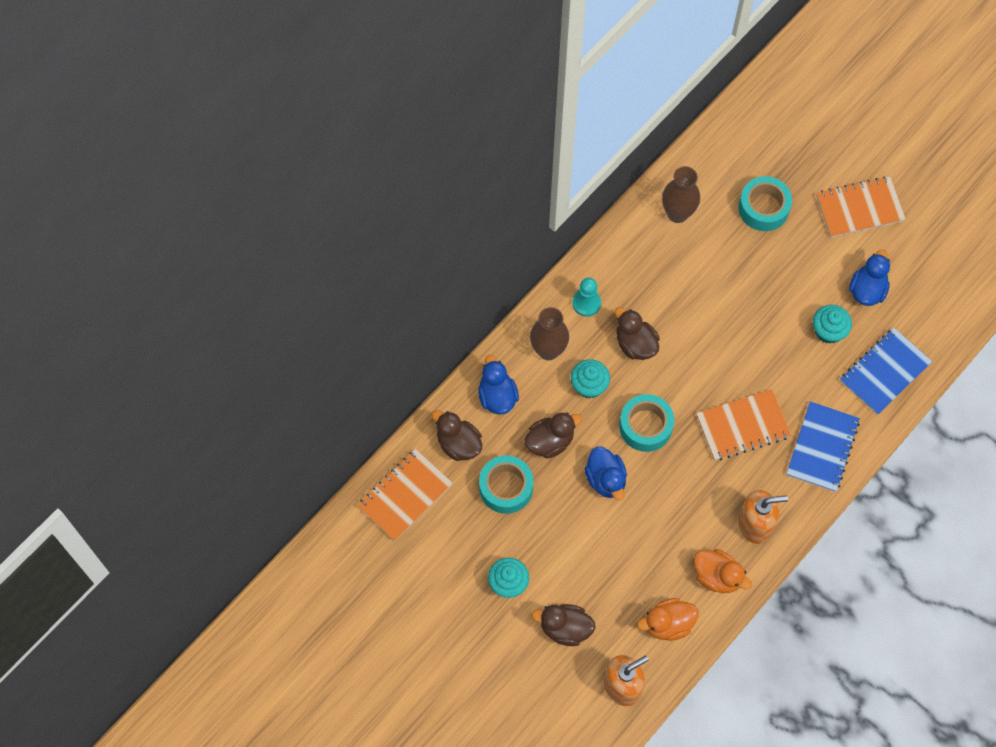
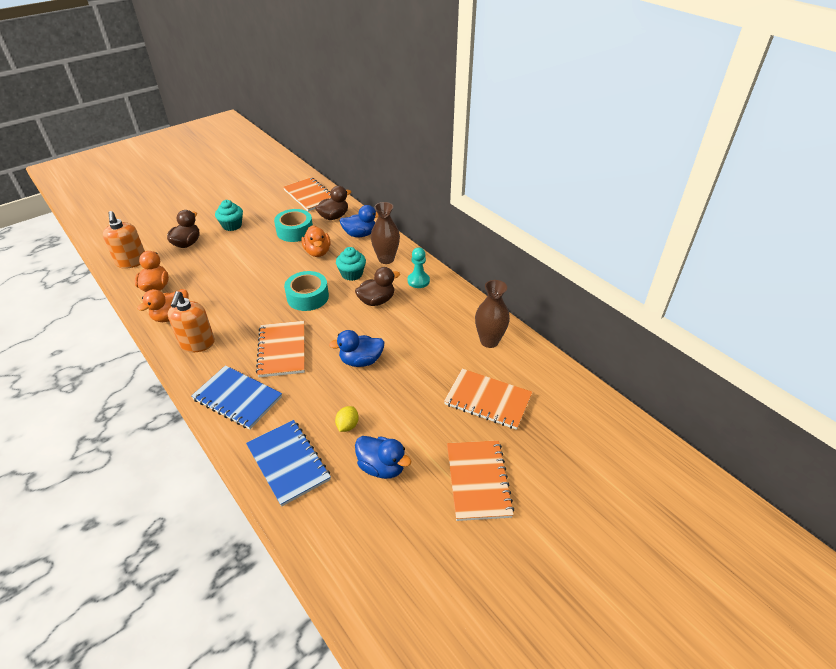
camera: 100 degrees right, 25 degrees down
brown duck [524,412,582,459] -> orange duck [301,225,331,257]
blue duck [584,446,627,500] -> blue duck moved to [329,330,385,367]
turquoise tape [738,176,792,231] -> orange notebook [444,369,533,430]
turquoise cupcake [813,305,852,344] -> yellow lemon [335,406,359,432]

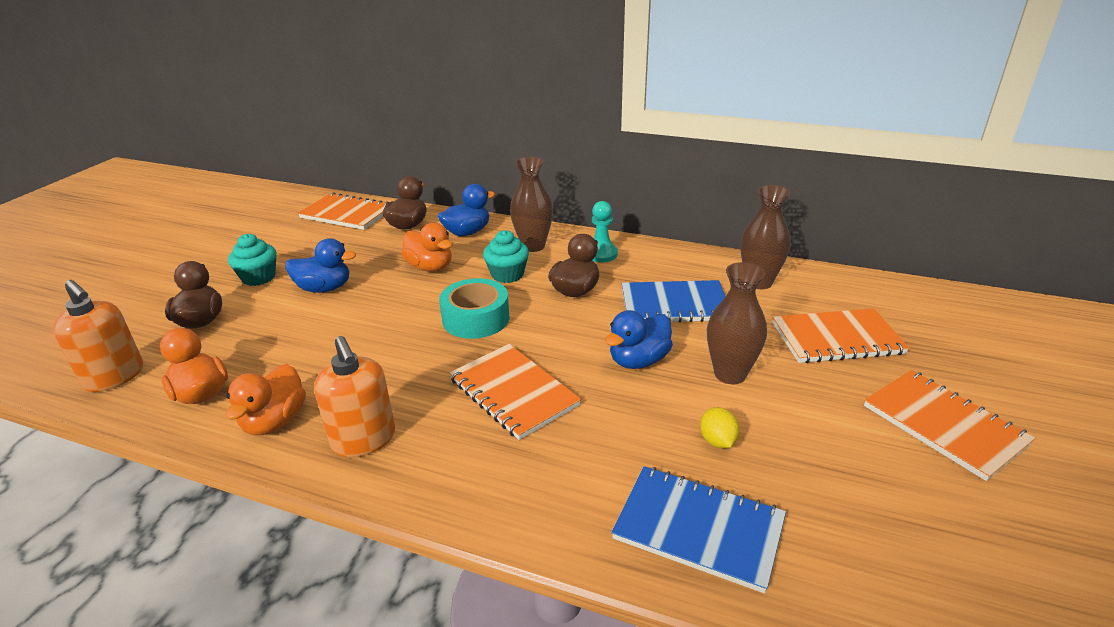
camera: 30 degrees left, 10 degrees down
blue notebook [191,365,282,429] -> blue notebook moved to [622,280,725,322]
turquoise tape [274,209,313,242] -> none
blue duck [355,436,412,479] -> blue duck moved to [285,238,356,293]
none -> brown vase [707,262,767,384]

